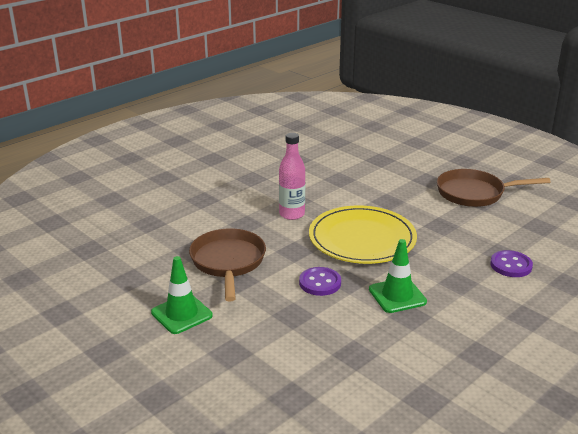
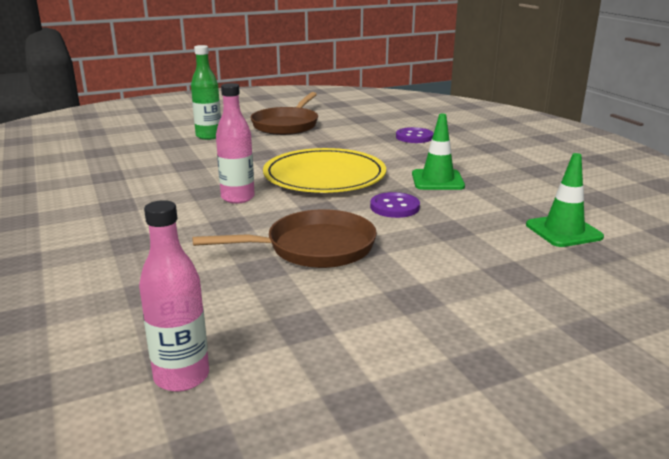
camera: 70 degrees left, 5 degrees down
green traffic cone [151,256,213,334] -> green traffic cone moved to [526,153,604,247]
brown pan [189,229,266,301] -> brown pan turned 150 degrees clockwise [192,209,377,268]
none -> pink bottle [139,200,209,392]
none -> green bottle [191,45,221,140]

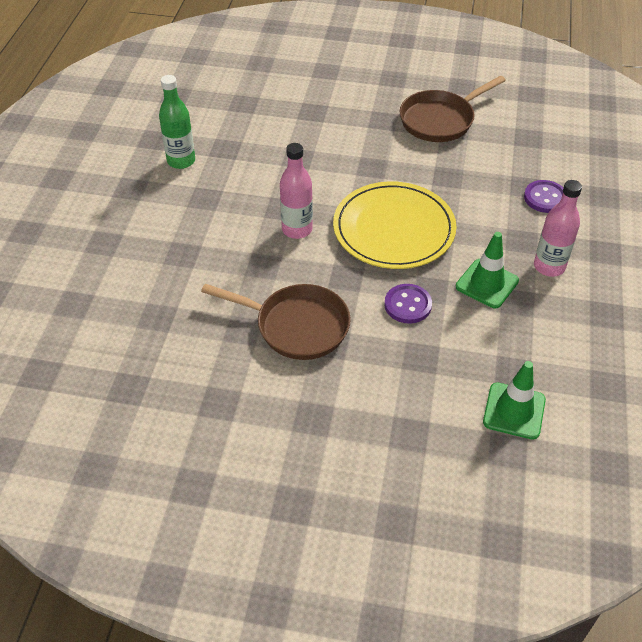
camera: 35 degrees right, 25 degrees up
pink bottle [139,200,209,392] -> pink bottle moved to [534,180,582,277]
green bottle [191,45,221,140] -> green bottle moved to [159,75,195,169]

